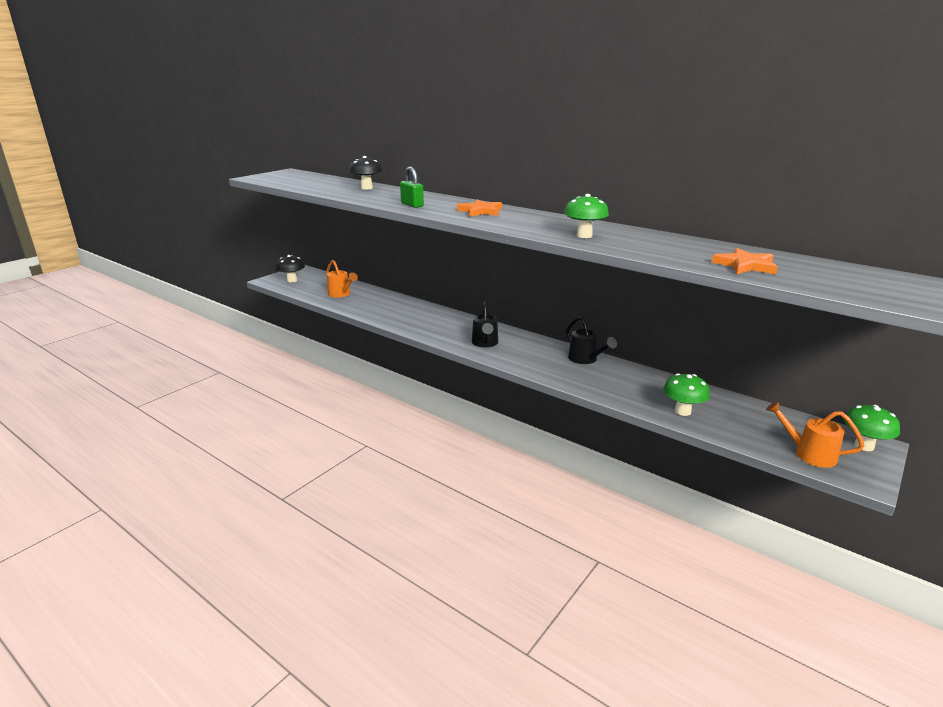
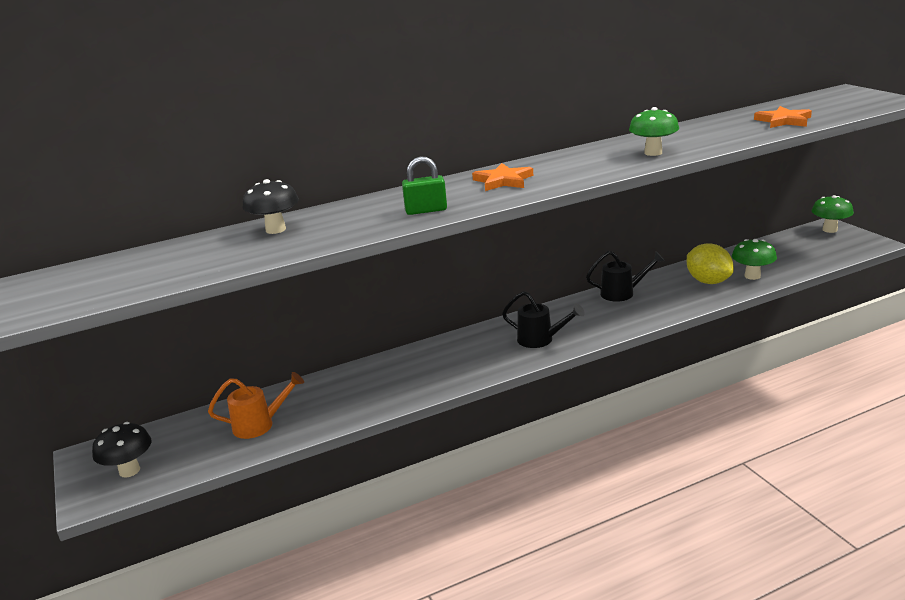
camera: 60 degrees left, 0 degrees up
orange watering can [766,401,865,468] -> none
none -> yellow lemon [687,243,734,284]

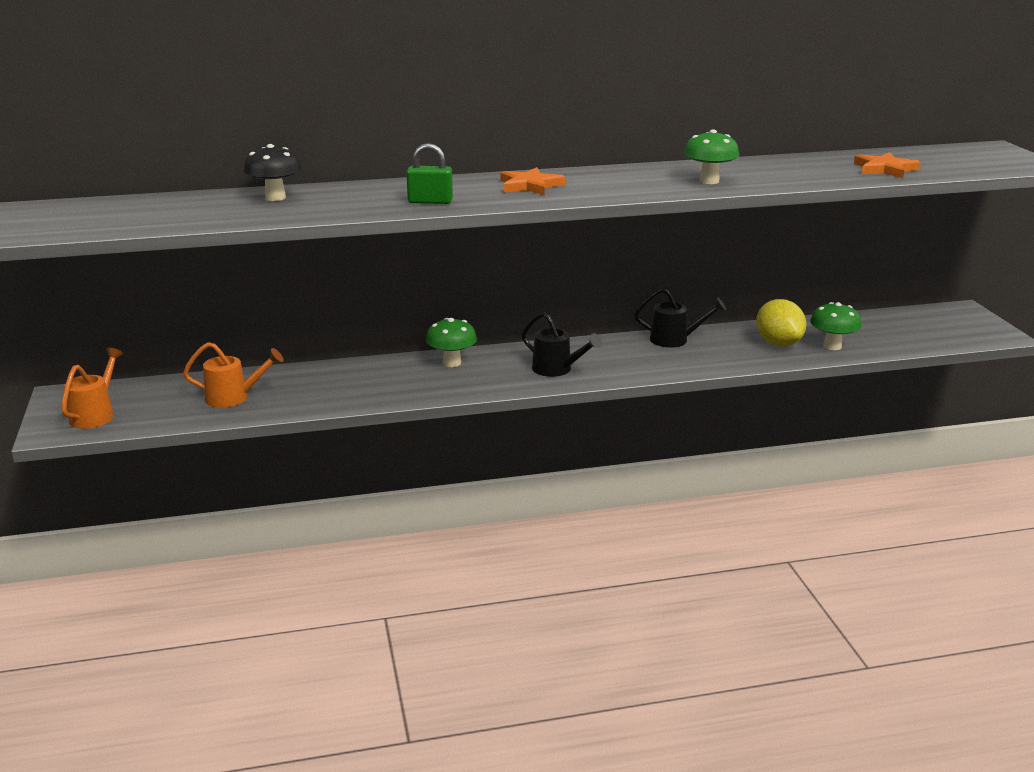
camera: 10 degrees right, 0 degrees up
black mushroom [92,422,151,478] -> orange watering can [61,348,123,429]
green mushroom [811,195,854,233] -> green mushroom moved to [426,318,477,367]

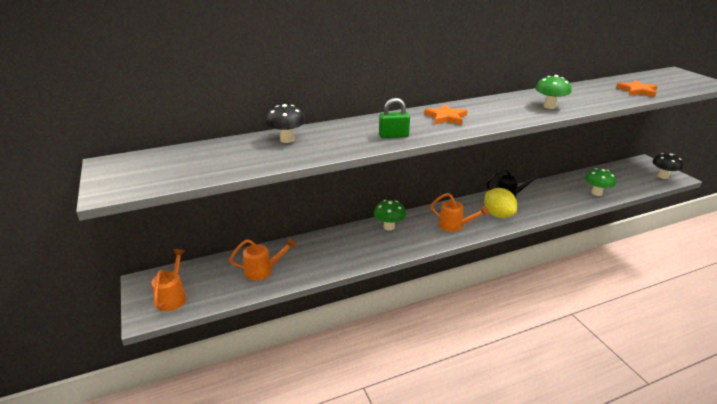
camera: 10 degrees left, 5 degrees up
black watering can [522,312,602,377] -> orange watering can [430,193,489,232]
yellow lemon [756,299,806,347] -> yellow lemon moved to [484,188,517,218]
none -> black mushroom [652,153,683,179]

